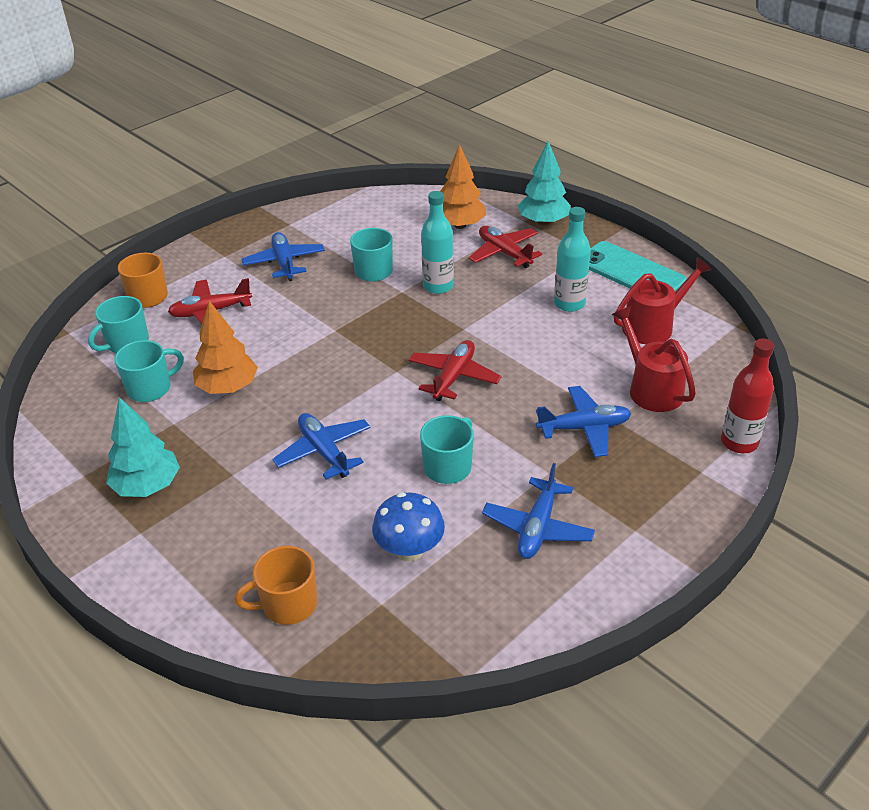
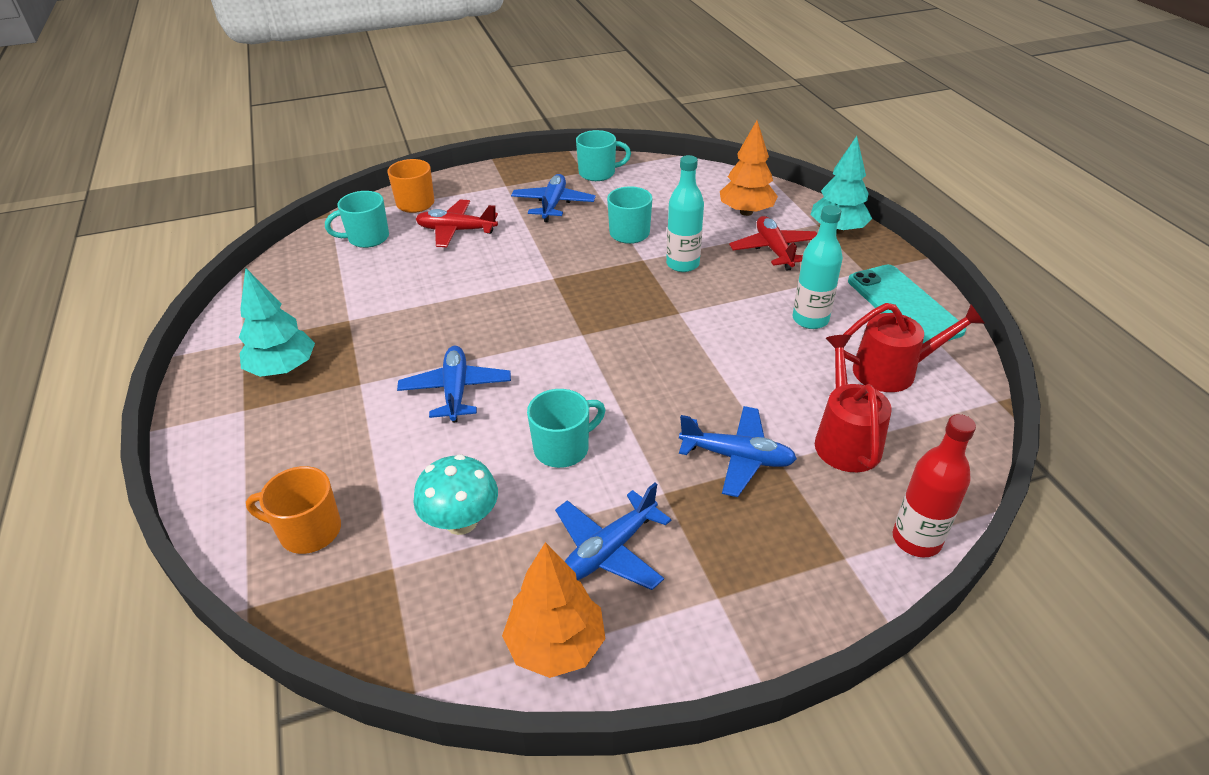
camera: 25 degrees right, 0 degrees up
turquoise mug [114,340,184,402] -> turquoise mug moved to [576,130,631,181]
orange tree [193,301,258,394] -> orange tree moved to [502,542,606,678]
blue mushroom [372,492,445,562] -> turquoise mushroom [413,454,498,535]
red plane [409,340,502,401] -> none

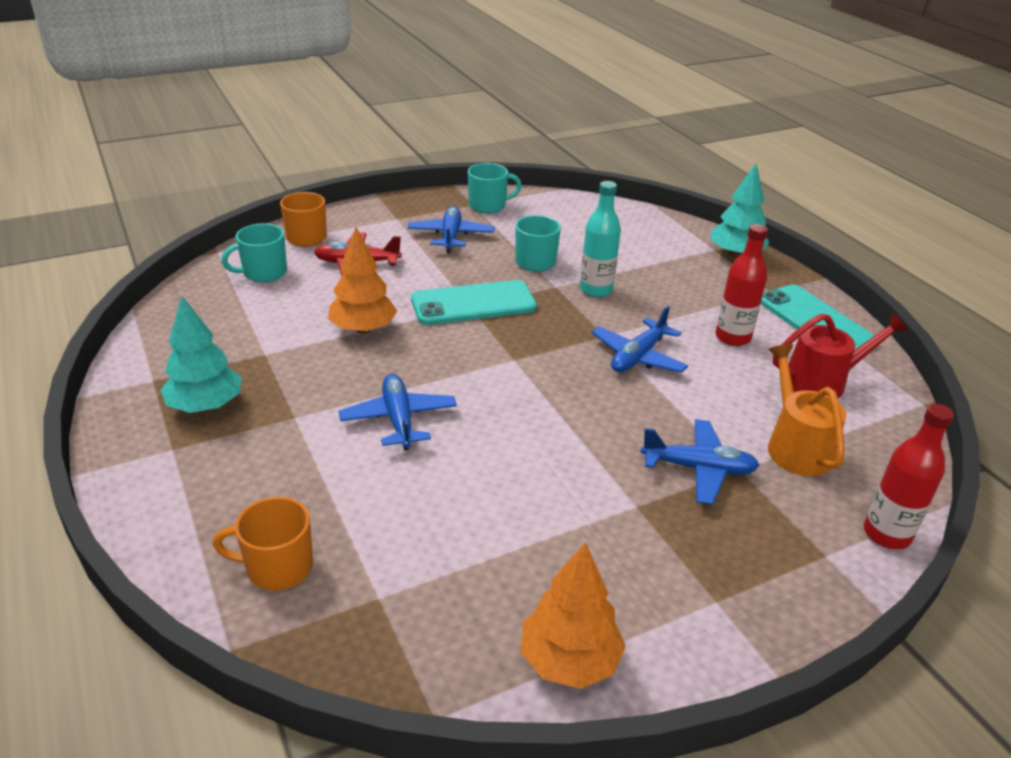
camera: 10 degrees left, 5 degrees down
turquoise mushroom [413,454,498,535] -> none
turquoise mug [527,389,606,468] -> none
blue plane [555,483,671,590] -> blue plane moved to [591,305,688,373]
orange tree [720,121,778,216] -> orange tree moved to [328,227,397,334]
red plane [729,216,817,271] -> none
turquoise bottle [793,205,843,329] -> red bottle [716,224,768,346]
red watering can [815,335,892,472] -> orange watering can [768,344,846,476]
none -> turquoise phone [411,280,537,325]

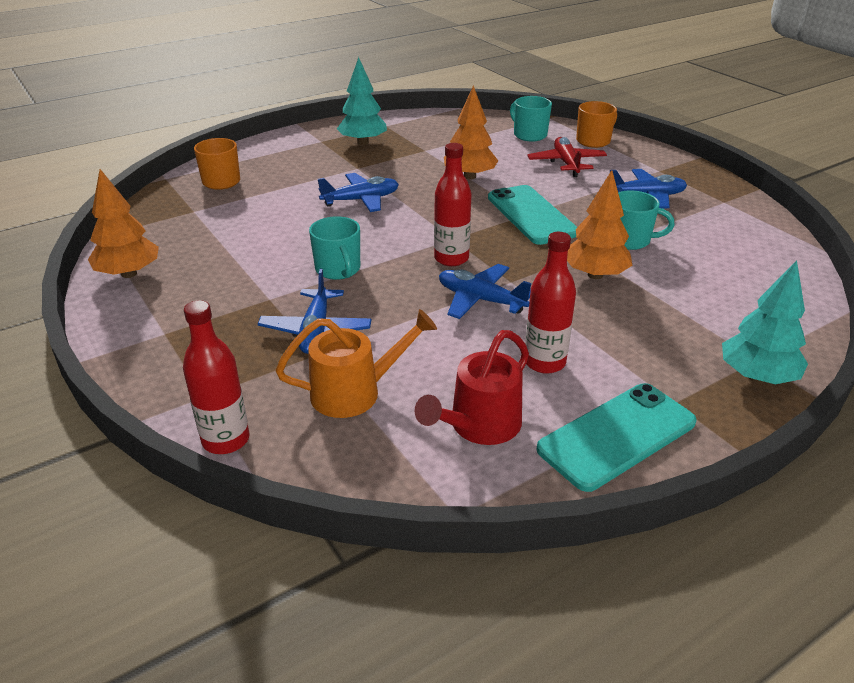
camera: 85 degrees right, 0 degrees up
turquoise mug [468,163,522,214] -> turquoise mug moved to [309,216,360,280]
turquoise bottle [580,181,621,297] -> orange tree [567,170,633,279]
red watering can [773,313,908,398] -> red watering can turned 60 degrees clockwise [415,330,529,445]
none -> red bottle [434,143,472,266]

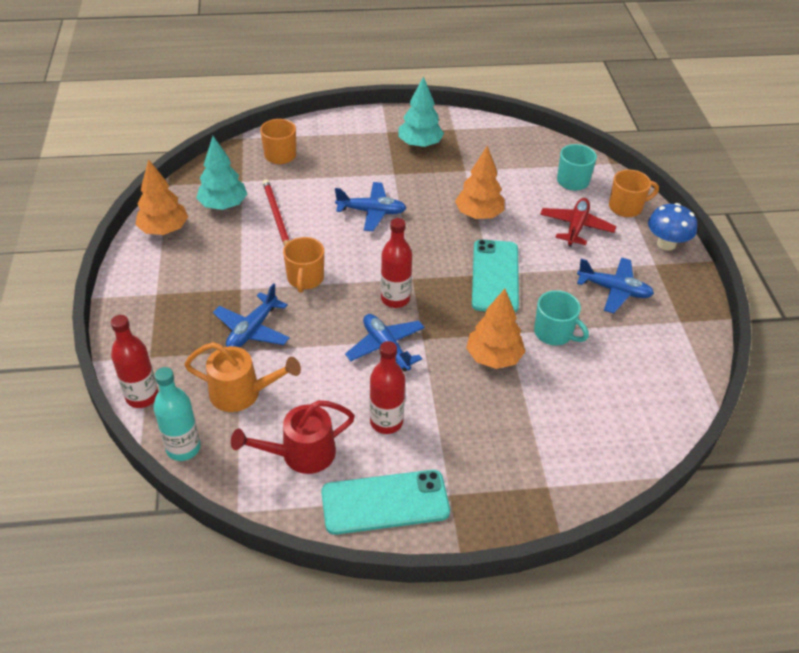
camera: 25 degrees right, 10 degrees up
turquoise mug [309,216,360,280] -> orange mug [283,237,324,293]
turquoise tree [722,260,808,384] -> turquoise tree moved to [196,136,247,210]
none -> turquoise bottle [153,367,201,461]
none -> red pencil [263,179,290,246]
none -> blue mushroom [648,203,697,251]

